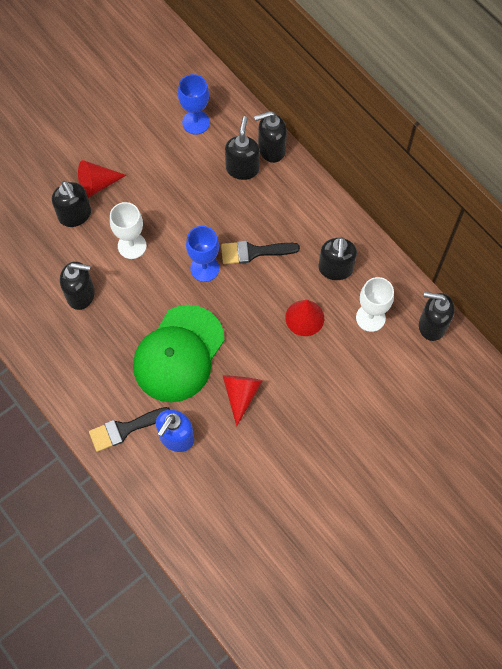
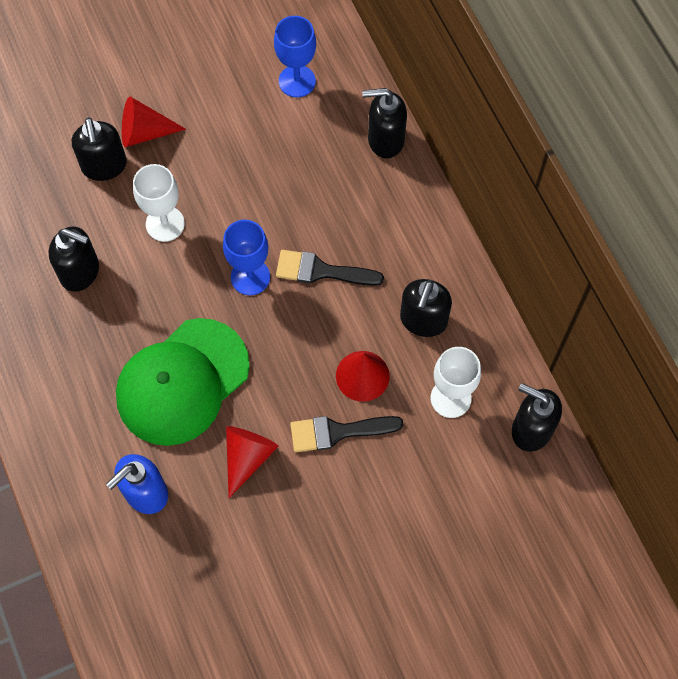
camera: 15 degrees right, 0 degrees up
black brush [89,407,170,452] -> black brush moved to [290,416,404,452]
black soap dispenser [225,116,260,180] -> none

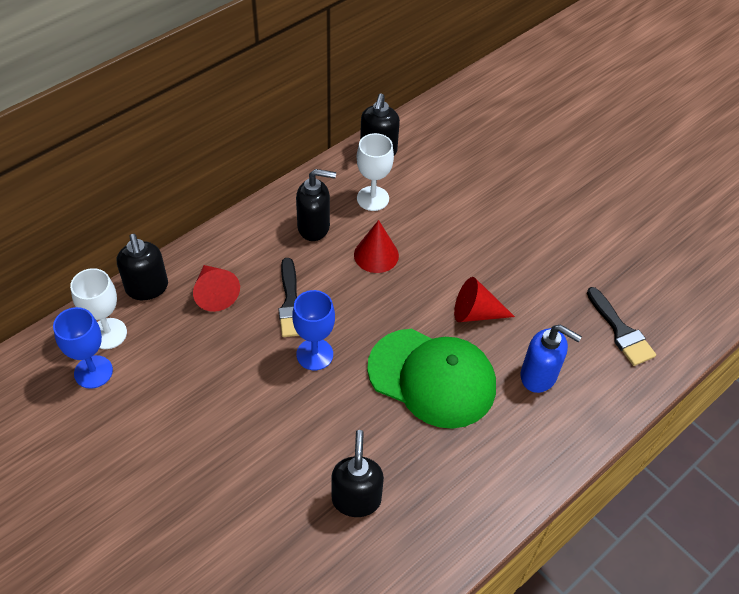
camera: 110 degrees left, 15 degrees down
black soap dispenser [72,118,127,181] -> none
red cone [122,96,186,147] -> red cone moved to [193,265,240,312]
white goblet [133,164,185,242] -> white goblet moved to [70,268,127,349]
black brush [290,416,404,452] -> black brush moved to [587,287,656,366]

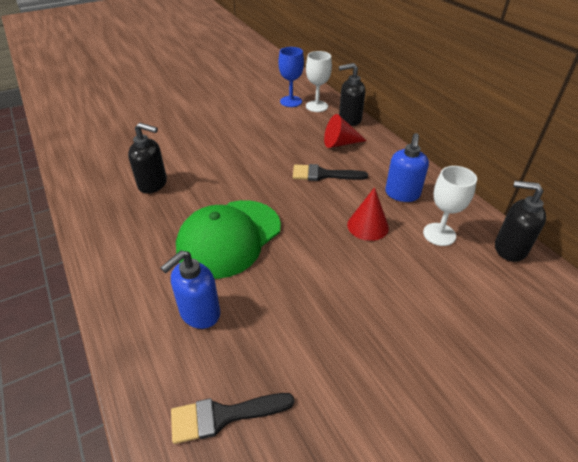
camera: 105 degrees right, 10 degrees down
blue goblet [292,290,335,370] -> none
black soap dispenser [296,169,336,241] -> blue soap dispenser [385,133,429,202]
red cone [454,277,515,322] -> none

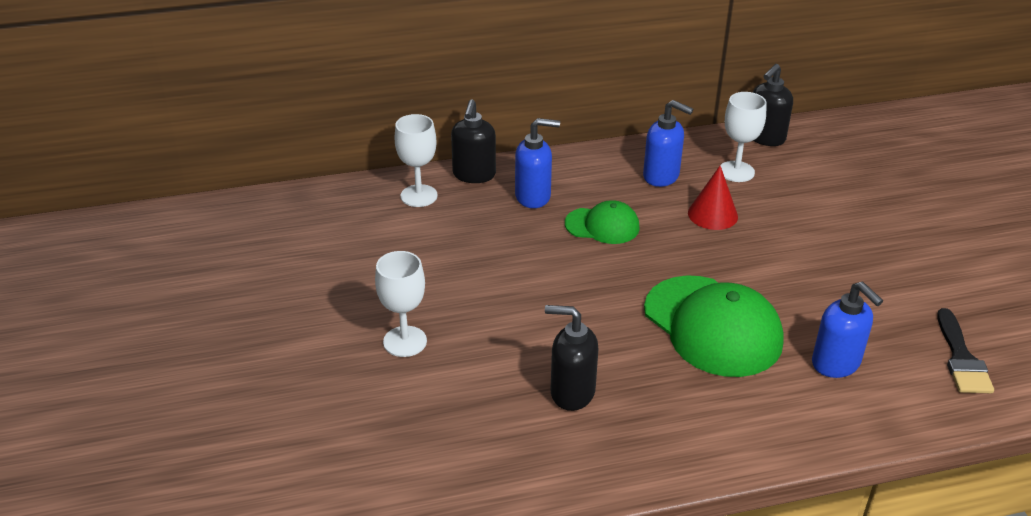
camera: 75 degrees left, 5 degrees down
black soap dispenser [128,123,167,194] -> black soap dispenser turned 105 degrees counterclockwise [545,305,599,411]
blue goblet [278,47,304,107] -> none
black brush [293,164,368,181] -> green cap [565,200,640,244]
red cone [324,114,367,148] -> blue soap dispenser [515,118,560,208]
none -> white goblet [375,251,427,357]

